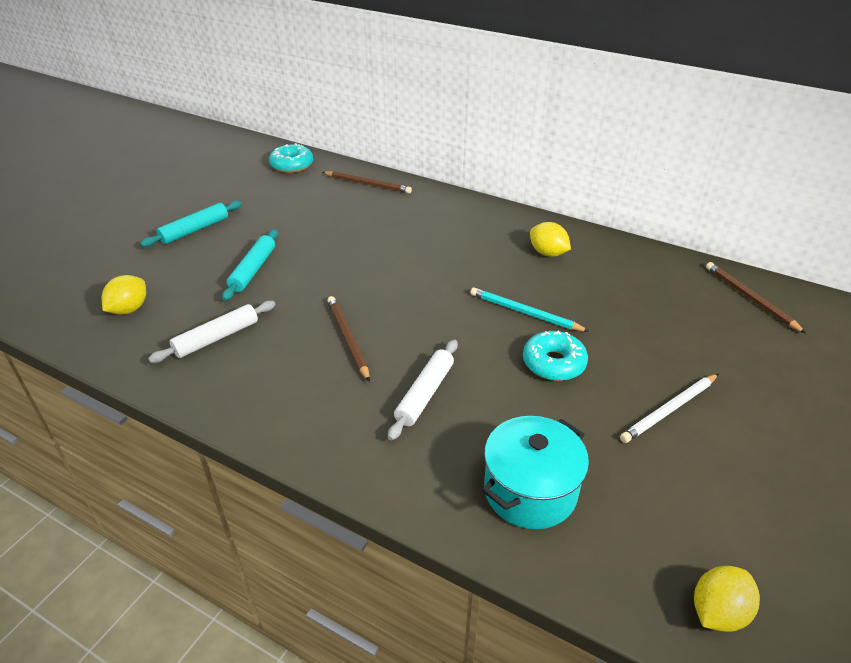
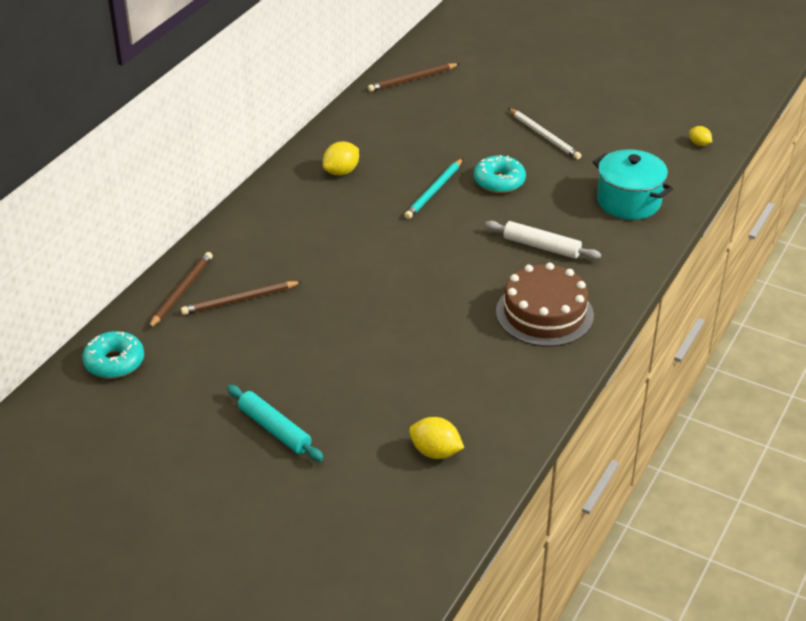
camera: 90 degrees left, 0 degrees up
white rolling pin [148,301,276,363] -> none
turquoise rolling pin [222,229,278,301] -> none
brown pencil [327,296,370,382] -> brown pencil moved to [181,281,302,315]
yellow lemon [694,566,760,632] -> yellow lemon [689,126,712,146], size x0.61
none -> brown cake [496,262,594,347]

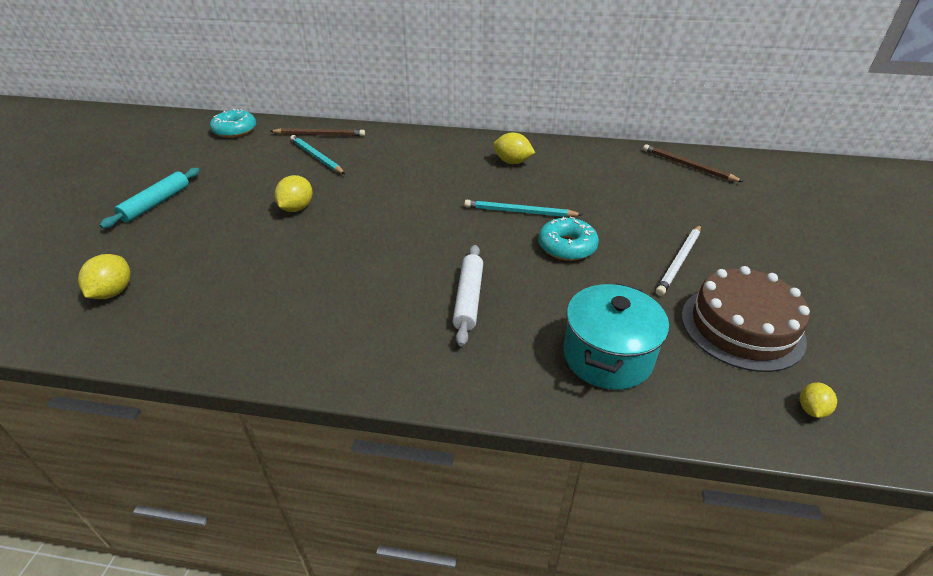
camera: 70 degrees right, 0 degrees up
brown pencil [181,281,302,315] -> turquoise pencil [290,135,345,174]
brown cake [496,262,594,347] -> brown cake moved to [681,266,810,372]
none -> yellow lemon [274,175,313,212]

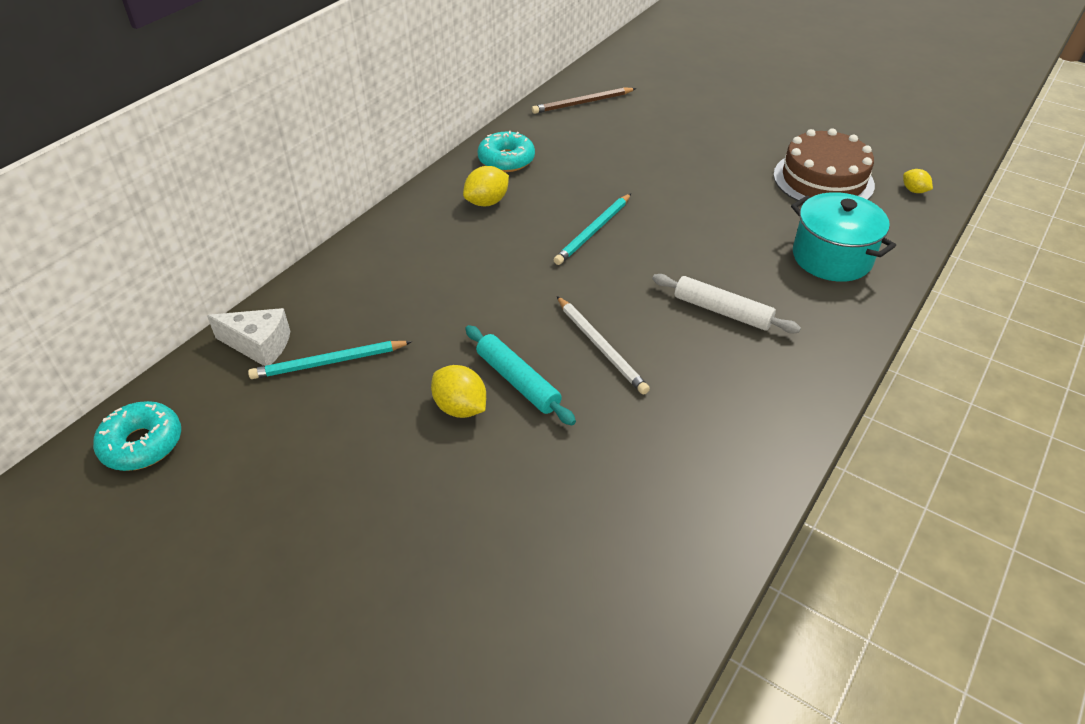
camera: 65 degrees left, 5 degrees up
yellow lemon [78,254,131,299] -> none
turquoise rolling pin [100,168,200,229] -> turquoise rolling pin moved to [465,325,576,425]
brown pencil [270,128,365,136] -> white cheese [207,308,290,366]
turquoise donut [538,217,599,261] -> turquoise donut moved to [477,131,535,172]
white pencil [656,225,701,296] -> white pencil moved to [557,296,650,395]

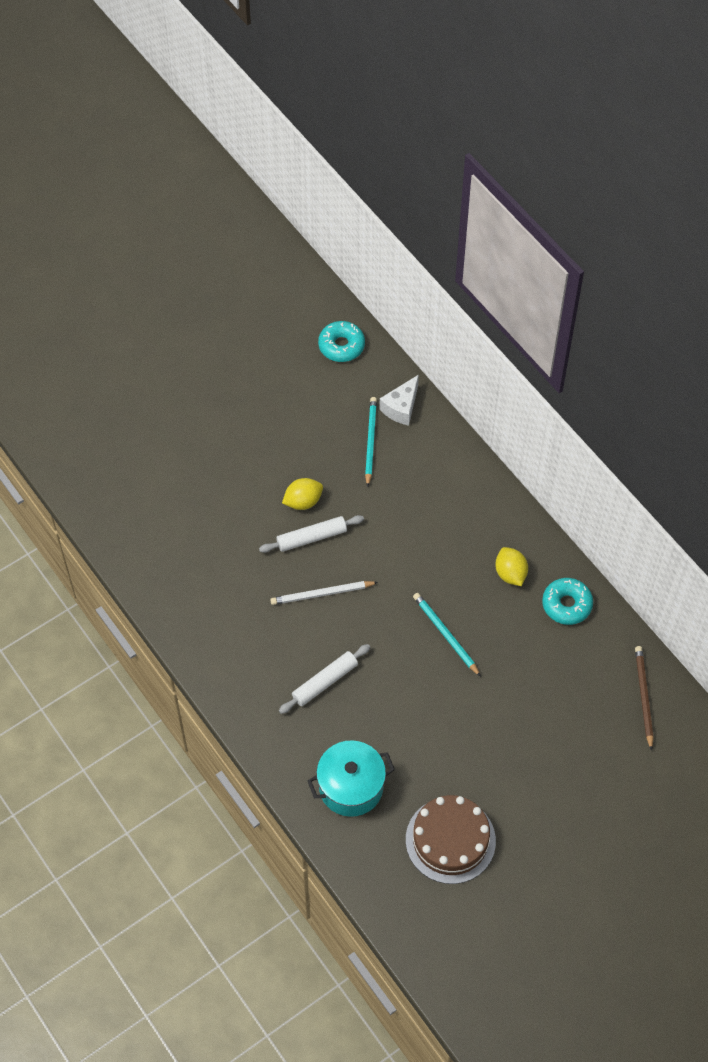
camera: 110 degrees right, 15 degrees up
turquoise rolling pin [465,325,576,425] -> white rolling pin [259,515,364,553]
yellow lemon [903,169,933,193] -> none

